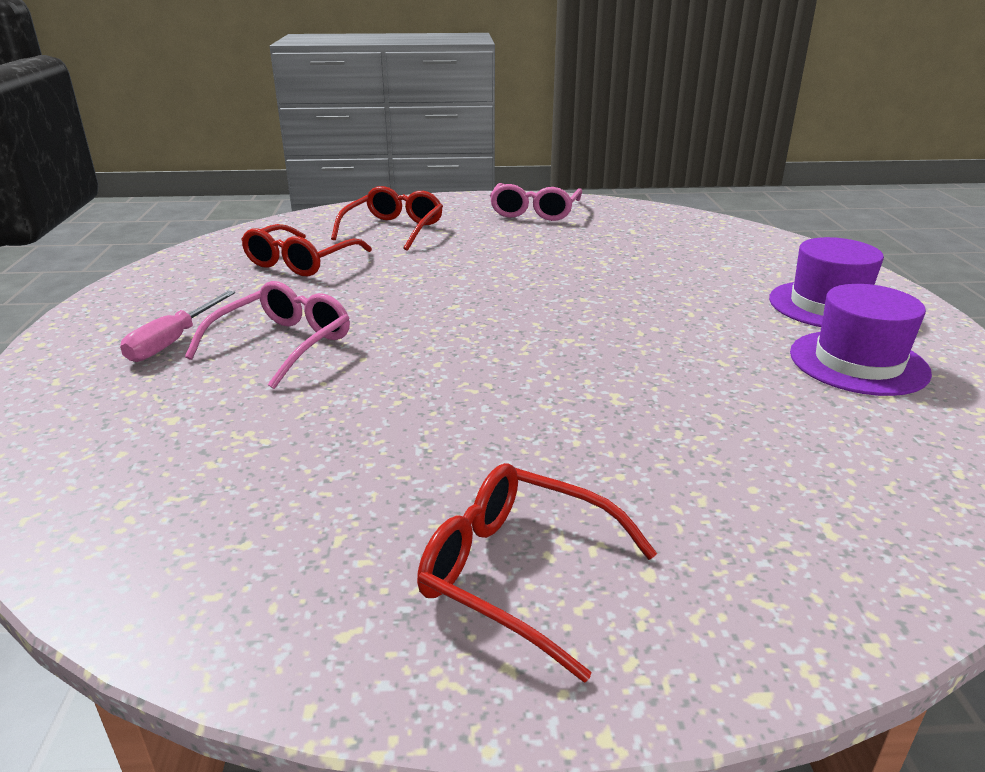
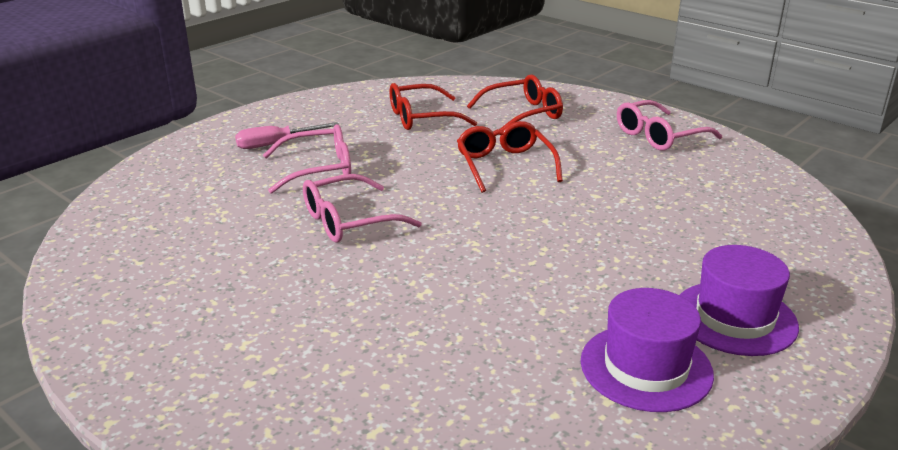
camera: 45 degrees right, 0 degrees up
red glasses [417,463,657,682] -> red glasses moved to [457,121,563,193]
none -> pink glasses [303,174,422,243]

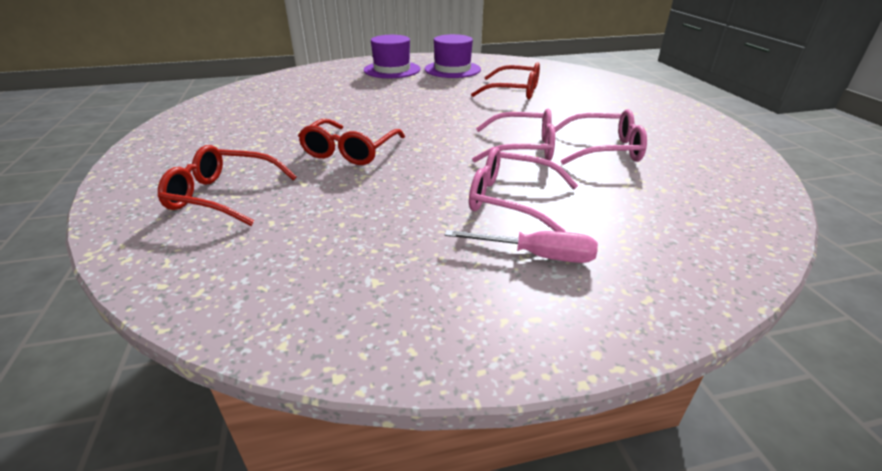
camera: 145 degrees left, 5 degrees up
red glasses [390,83,477,130] -> red glasses moved to [471,62,540,99]
pink glasses [617,100,722,151] -> pink glasses moved to [555,109,647,165]

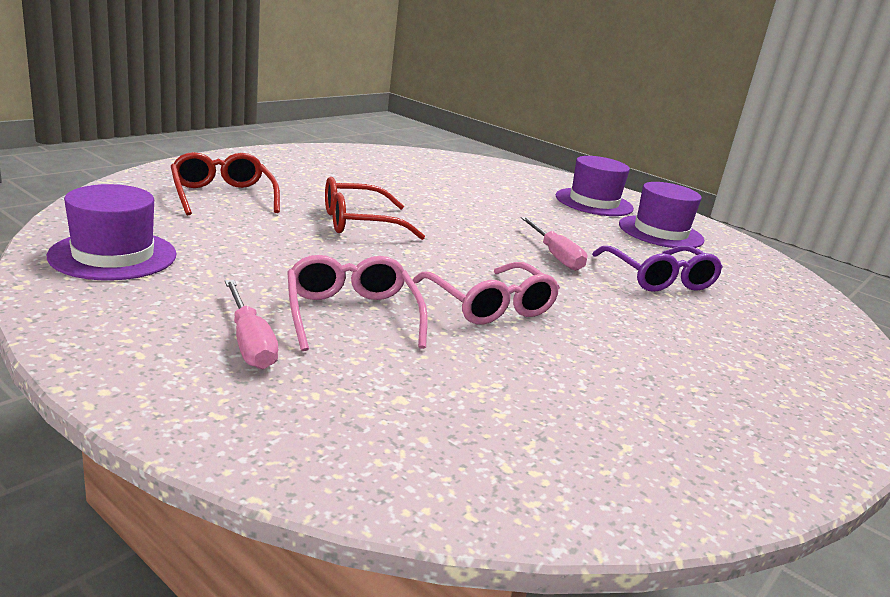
camera: 50 degrees right, 10 degrees down
red glasses [471,62,540,99] -> purple glasses [592,246,723,292]
pink glasses [555,109,647,165] -> none
none -> purple hat [47,184,176,280]
none -> pink screwdriver [521,217,587,271]

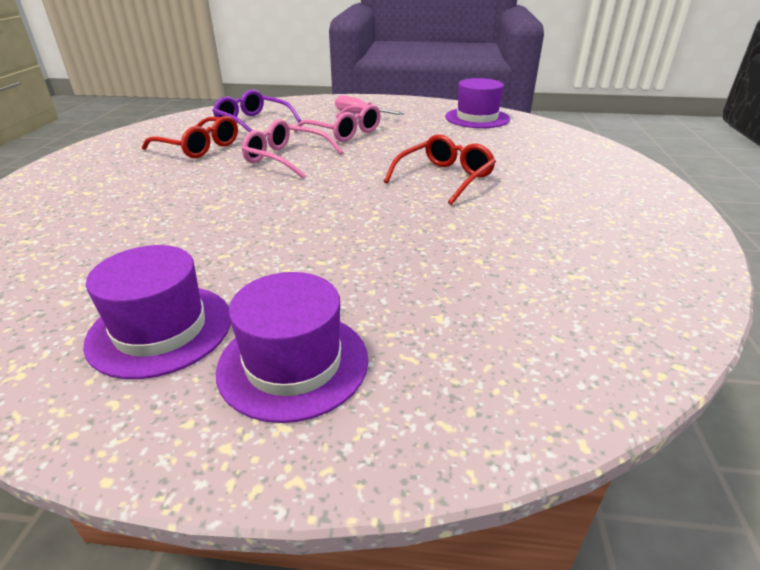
camera: 150 degrees right, 10 degrees up
red glasses [171,152,280,215] -> red glasses moved to [142,116,238,158]
pink screwdriver [521,217,587,271] -> none
purple glasses [592,246,723,292] -> purple glasses moved to [212,90,301,132]

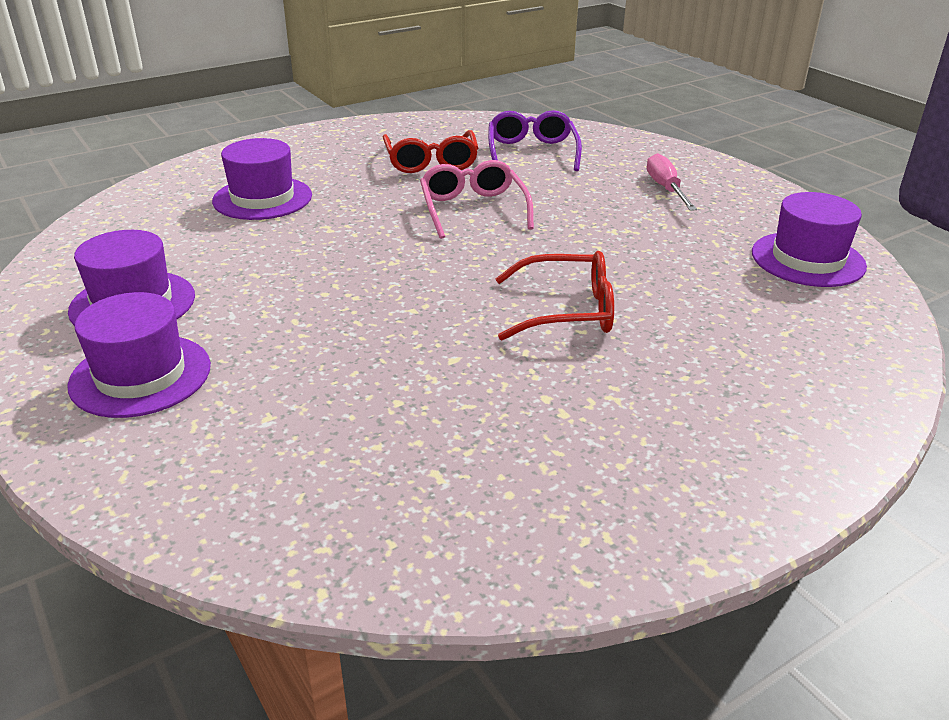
camera: 50 degrees right, 0 degrees up
pink glasses [294,104,381,142] -> none
none -> purple hat [212,138,312,220]

